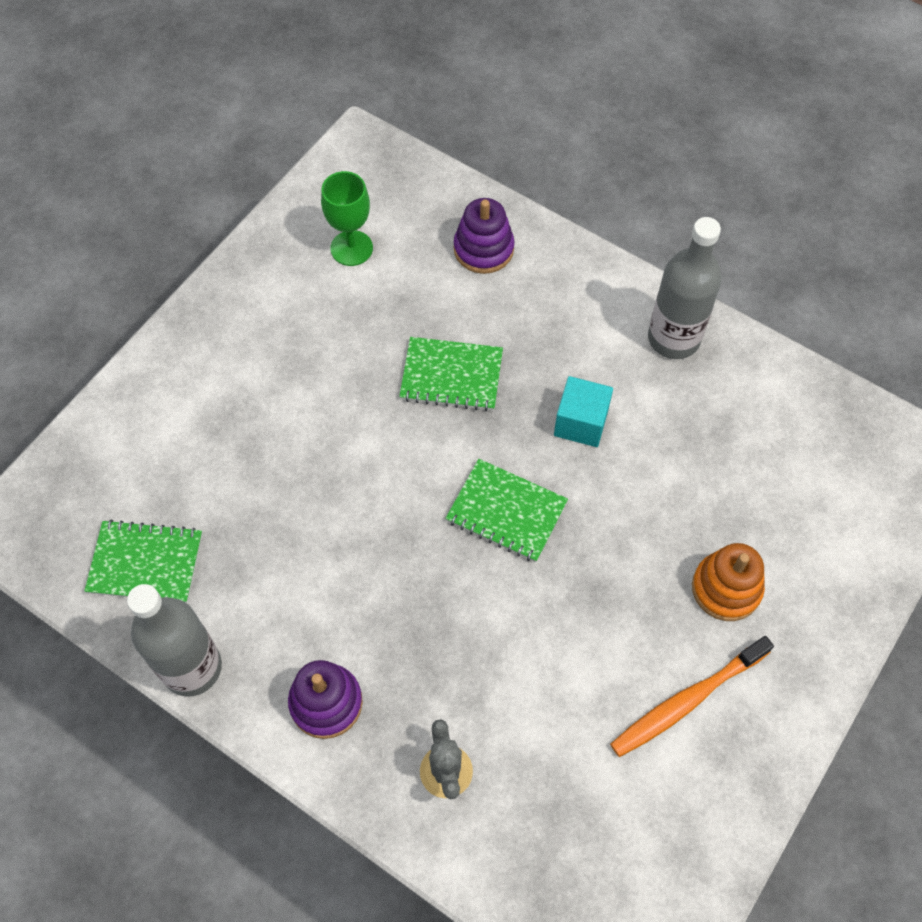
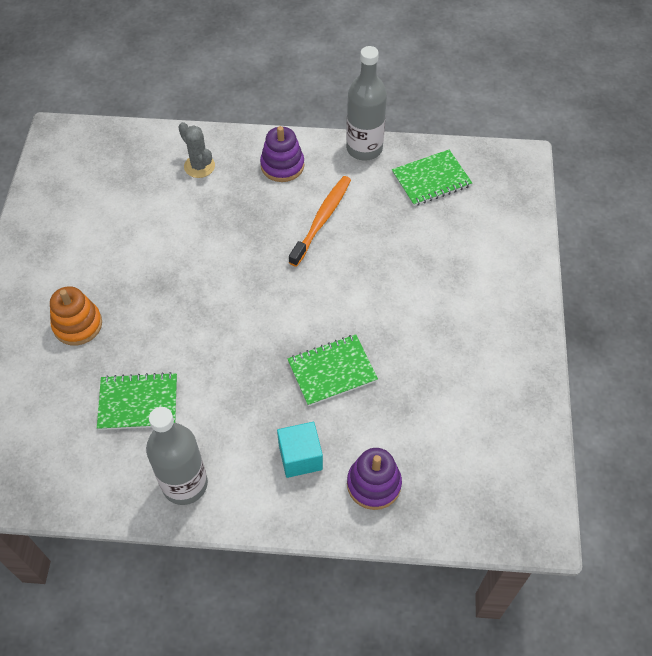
camera: 150 degrees right, 5 degrees down
green goblet [321,171,373,266] -> none
green notebook [445,459,568,562] -> green notebook moved to [97,372,177,430]
turquoise cube [554,376,613,447] -> turquoise cube moved to [277,422,323,478]
orange toothbrush [610,636,774,757] -> orange toothbrush moved to [289,176,351,267]

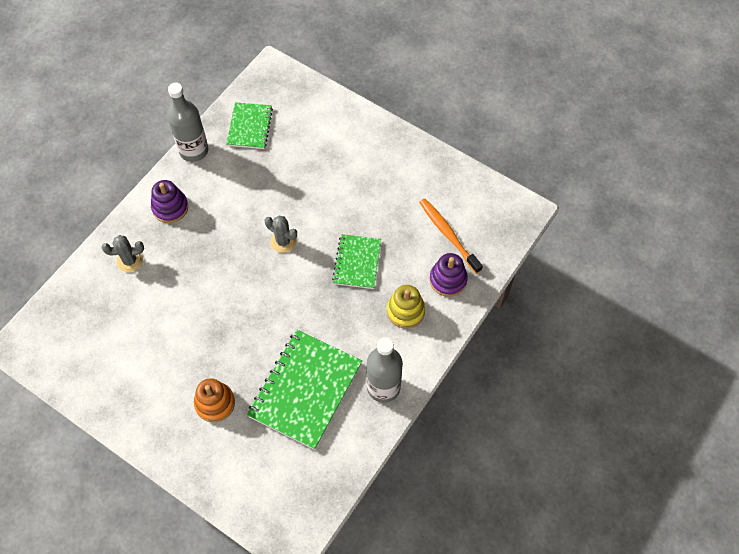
camera: 60 degrees left, 5 degrees up
green notebook [97,372,177,430] -> green notebook [247,330,362,450], size x1.73
turquoise cube [277,422,323,478] -> yellow stacking toy [387,285,425,328]
orange toothbrush [289,176,351,267] -> orange toothbrush moved to [419,199,483,274]
none -> grey cactus [265,216,297,253]

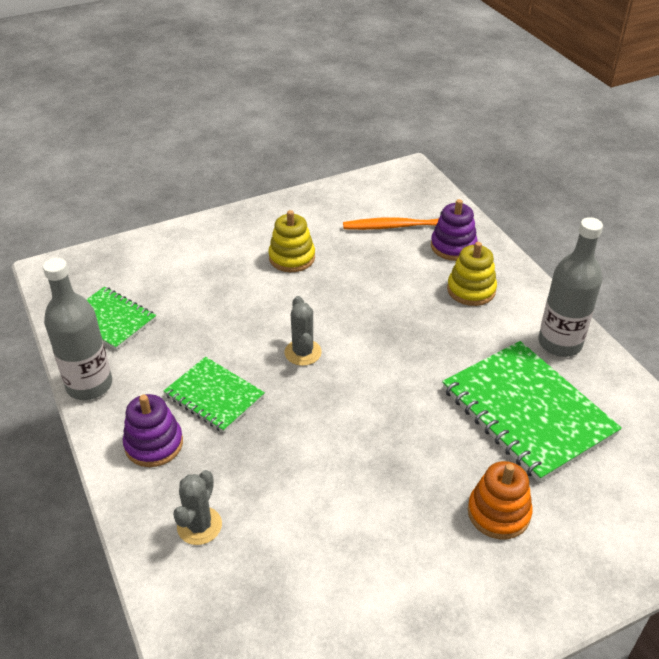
camera: 60 degrees left, 20 degrees down
grey cactus [265,216,297,253] -> grey cactus turned 75 degrees counterclockwise [285,296,322,366]
green notebook [332,234,381,289] -> green notebook moved to [164,357,265,433]
none -> yellow stacking toy [268,210,315,272]

